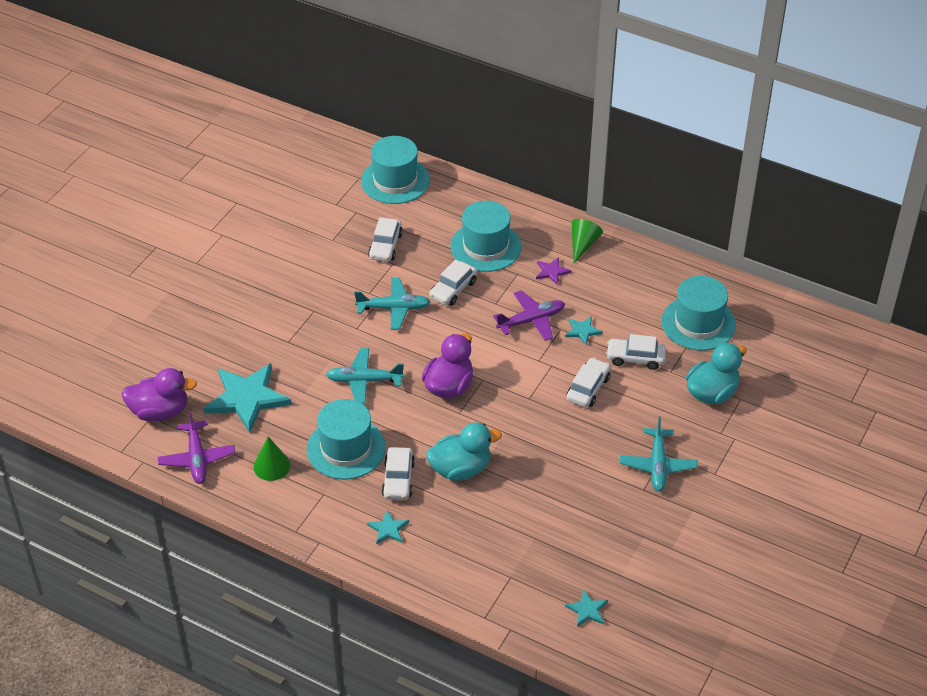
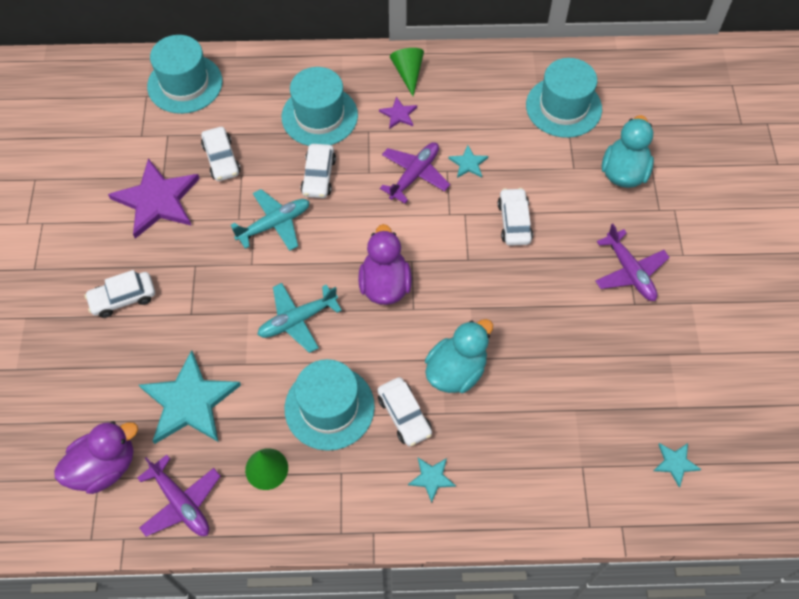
camera: 30 degrees left, 15 degrees up
white car [606,334,666,370] -> white car moved to [85,270,155,318]
turquoise plane [620,416,697,492] -> purple plane [595,224,670,301]
none -> purple star [108,158,200,239]

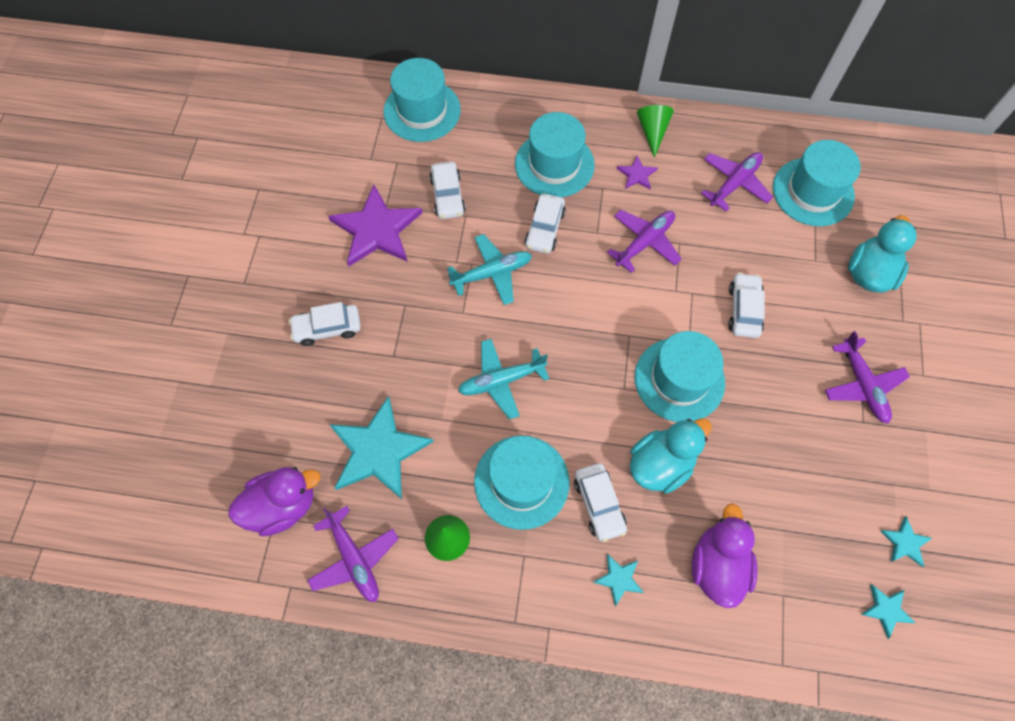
camera: 10 degrees right, 5 degrees up
purple duck [358,224,412,305] -> purple duck moved to [692,503,758,608]
turquoise star [448,145,488,178] -> turquoise star moved to [880,516,932,567]
none -> turquoise hat [635,331,725,422]
none -> purple plane [701,152,773,212]

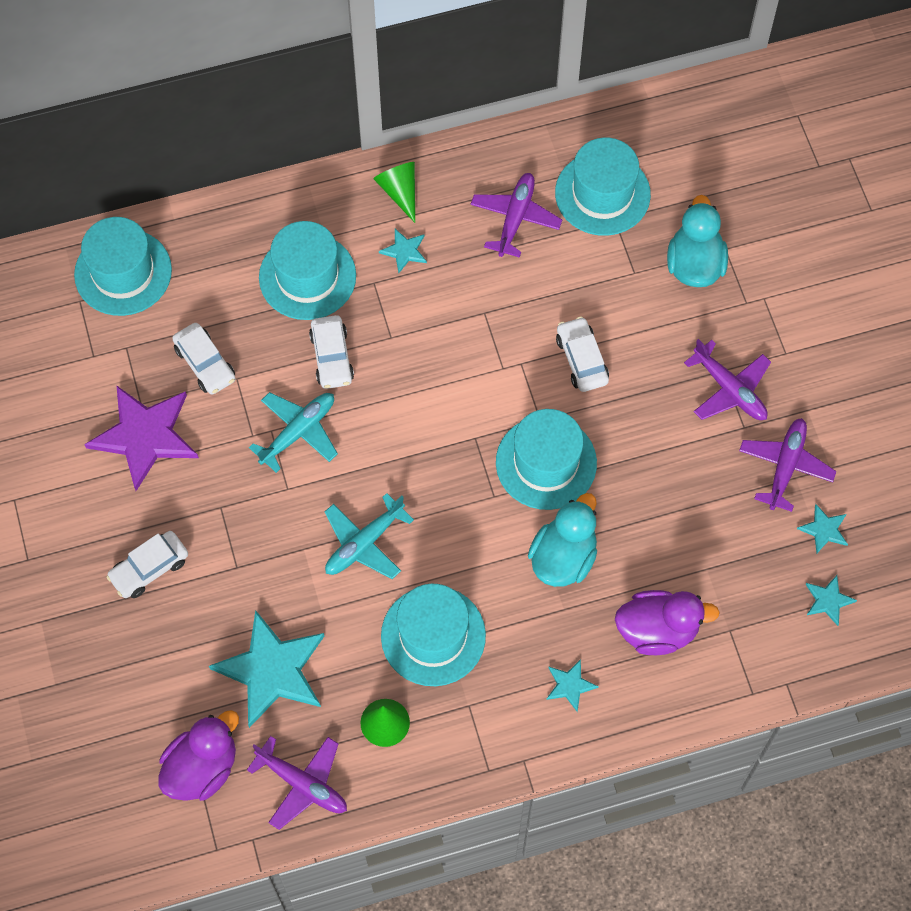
camera: 25 degrees left, 0 degrees up
white car [574,463,627,542] -> none
purple plane [607,210,682,273] -> purple plane moved to [739,418,836,512]
purple star [617,156,658,189] -> turquoise star [379,229,427,273]
purple duck [692,503,758,608] -> purple duck turned 105 degrees clockwise [615,590,720,655]

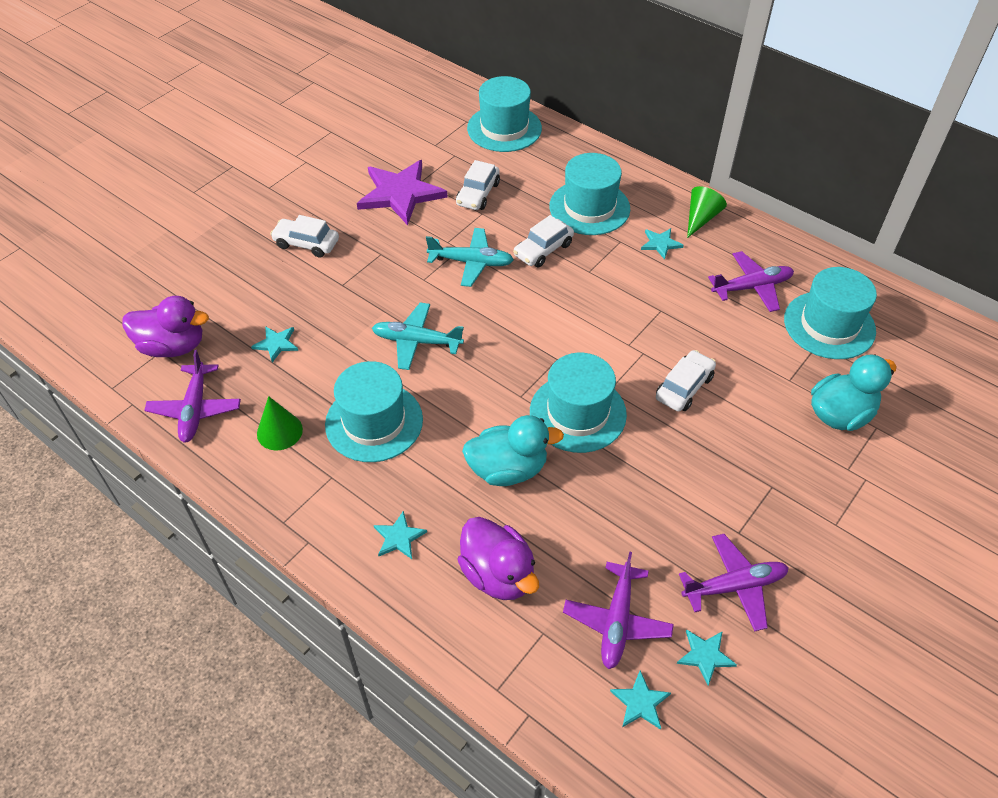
camera: 55 degrees right, 15 degrees down
turquoise star [209,610,324,728] -> turquoise star [251,326,298,362], size x0.45
purple plane [684,339,771,420] -> purple plane moved to [563,551,674,669]

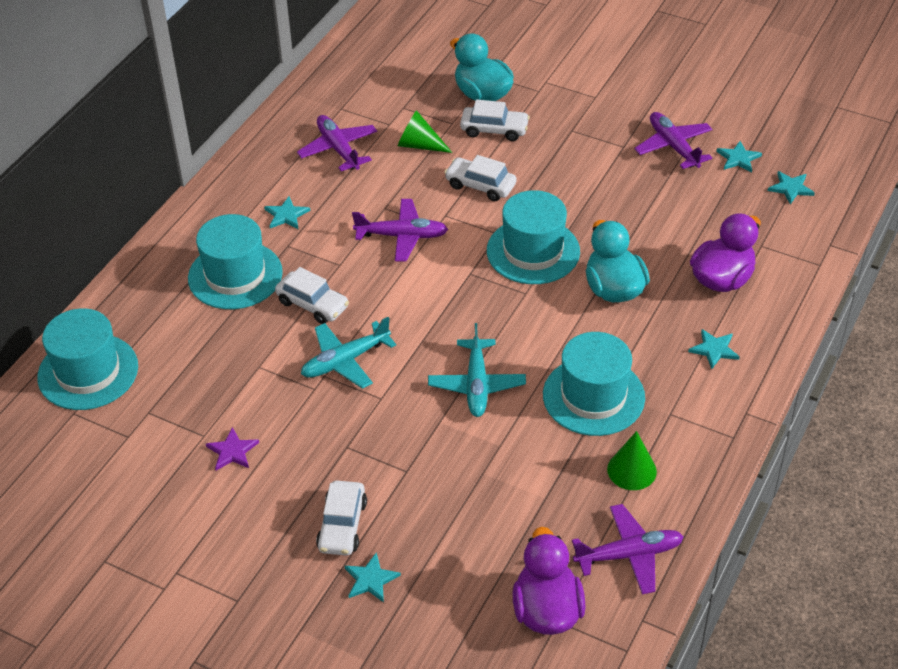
camera: 100 degrees left, 5 degrees down
turquoise star [251,326,298,362] -> turquoise star moved to [345,552,401,603]
purple star [357,160,447,225] -> purple star [206,427,259,470], size x0.45
turquoise plane [426,228,514,287] -> turquoise plane turned 120 degrees counterclockwise [301,317,396,389]
white car [456,160,500,210] -> white car moved to [460,99,530,141]
purple plane [563,551,674,669] -> purple plane moved to [352,199,448,262]
green cone [687,186,727,238] -> green cone moved to [398,110,452,153]
turquoise hat [784,267,877,359] -> none

